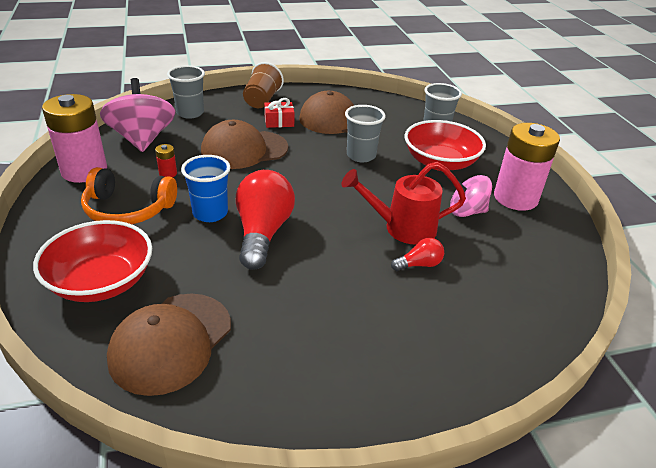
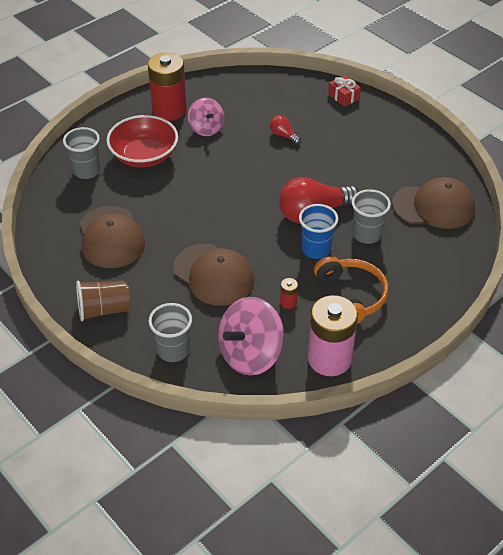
camera: 115 degrees left, 10 degrees up
red bowl [33,220,152,302] -> none
red gift [264,98,295,128] -> red gift moved to [328,75,361,107]
red watering can [341,162,466,245] -> none
grey cup [345,105,386,162] -> grey cup moved to [352,189,391,244]
pink battery [494,123,560,211] -> red battery [148,52,187,121]

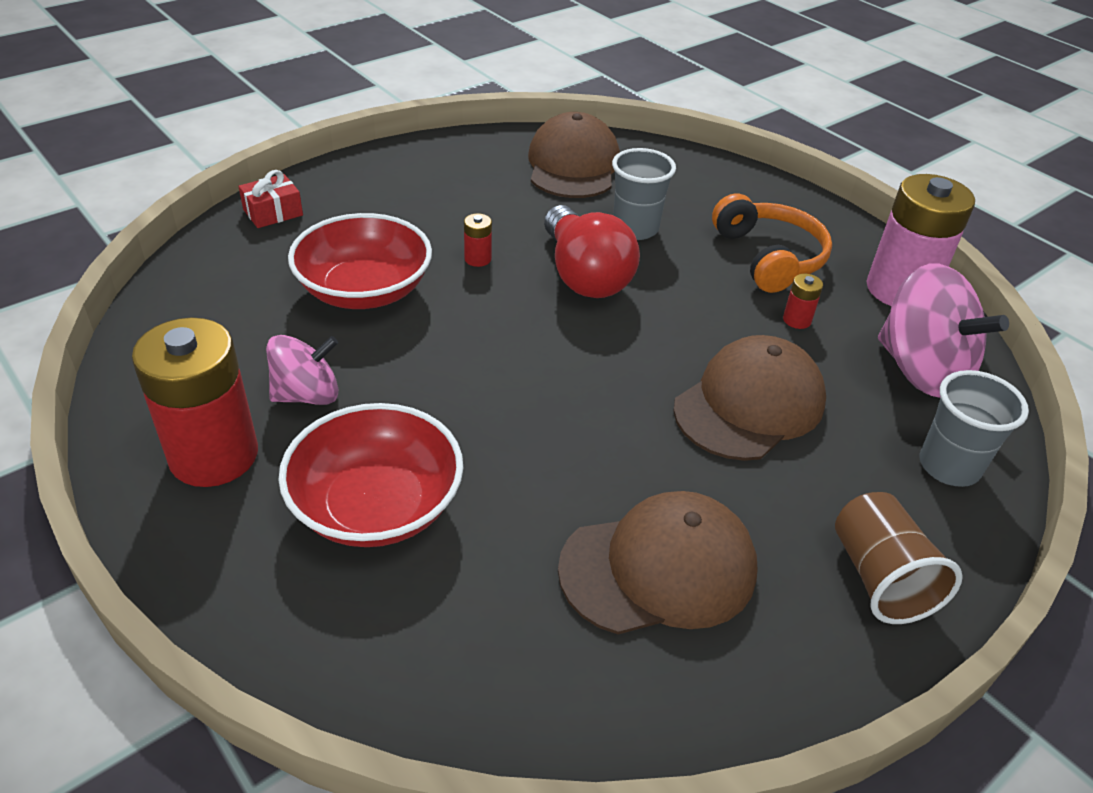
camera: 90 degrees left, 5 degrees down
grey cup [63,127,100,179] -> none
red light bulb [270,115,301,144] -> red bowl [288,213,432,309]
blue cup [299,204,338,259] -> none
orange headphones [314,256,388,324] -> orange headphones turned 90 degrees clockwise [712,193,832,293]
none -> red battery [464,213,492,267]

